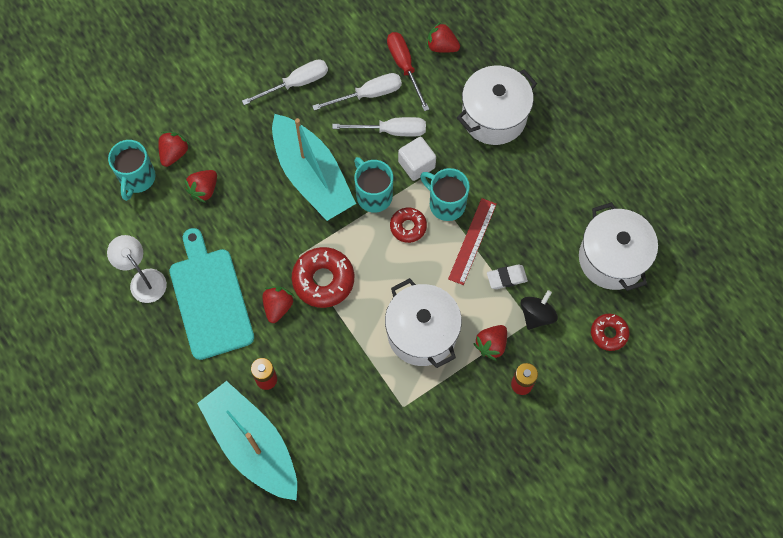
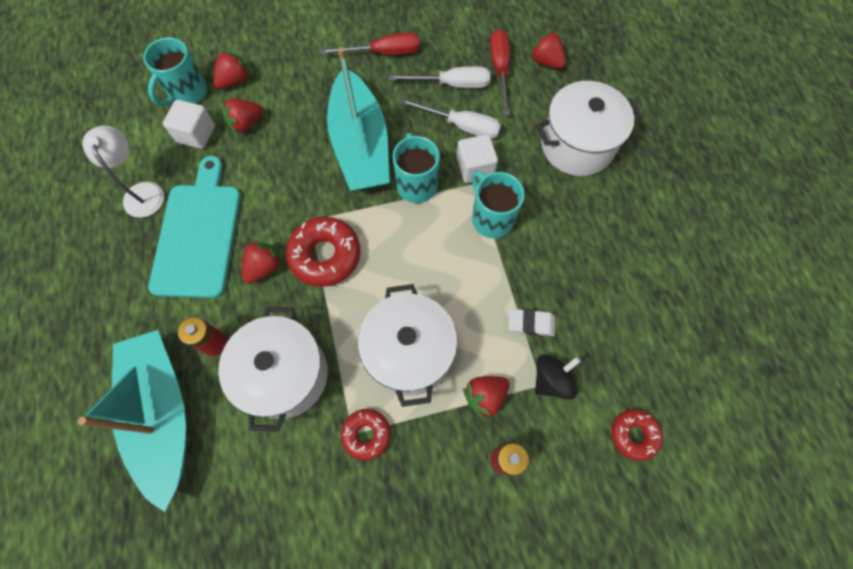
camera: 20 degrees right, 0 degrees up
white screwdriver [242,59,328,105] -> red screwdriver [321,32,420,55]
red donut [390,207,427,243] -> red donut moved to [341,409,391,460]
red ruler [448,198,497,285] -> none
white pot [579,202,658,291] -> white pot moved to [218,307,328,432]
none -> white cube [163,100,215,149]

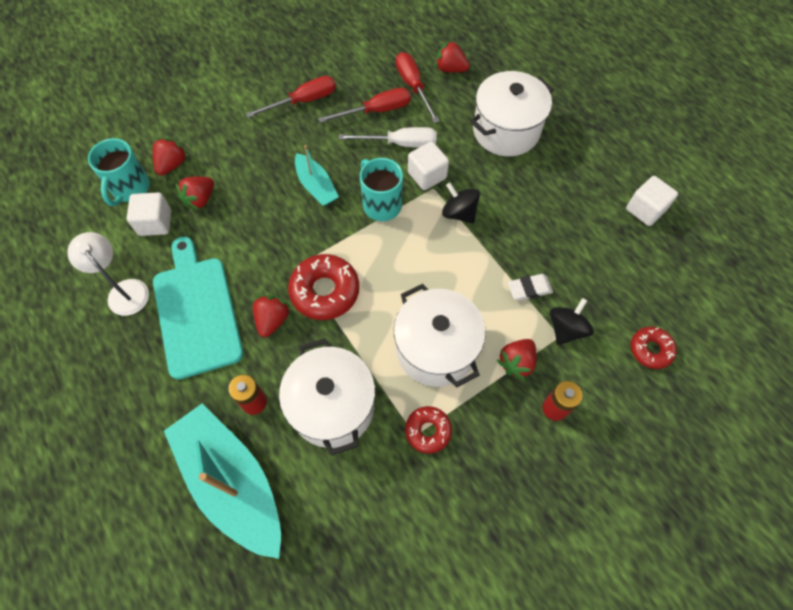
camera: 20 degrees left, 5 degrees down
turquoise boat [327,47,390,191] -> turquoise boat [295,145,339,206], size x0.51
white screwdriver [388,66,490,88] -> red screwdriver [318,88,411,123]
turquoise mug [472,171,525,238] -> black spinning top [442,183,480,224]
none -> white cube [626,176,678,226]

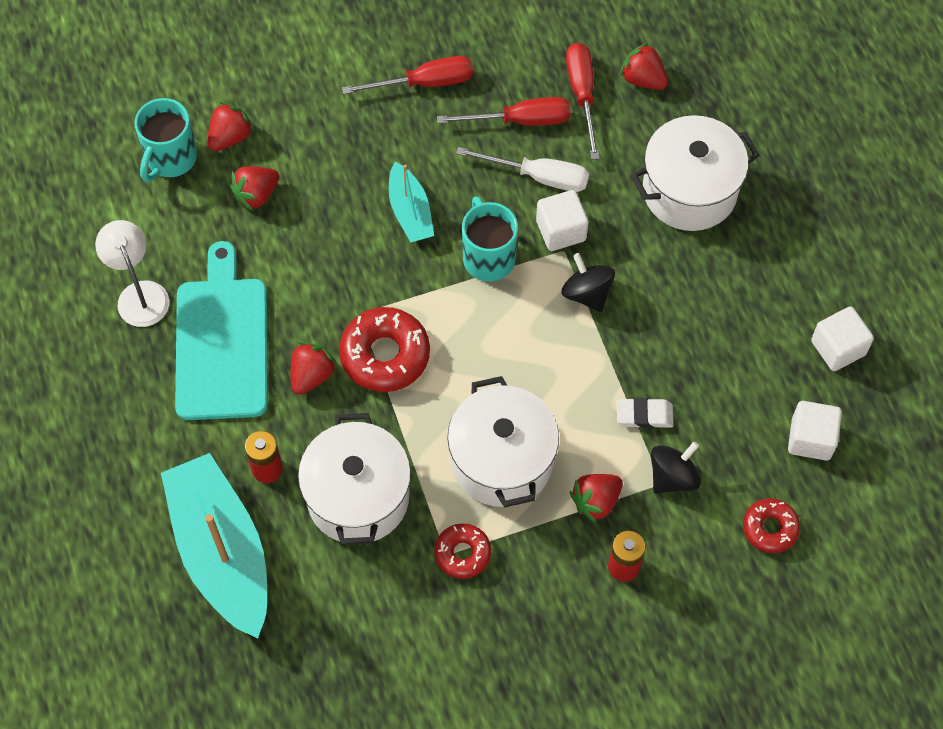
camera: 15 degrees right, 0 degrees up
white cube [127,192,171,236] -> white cube moved to [788,401,842,461]

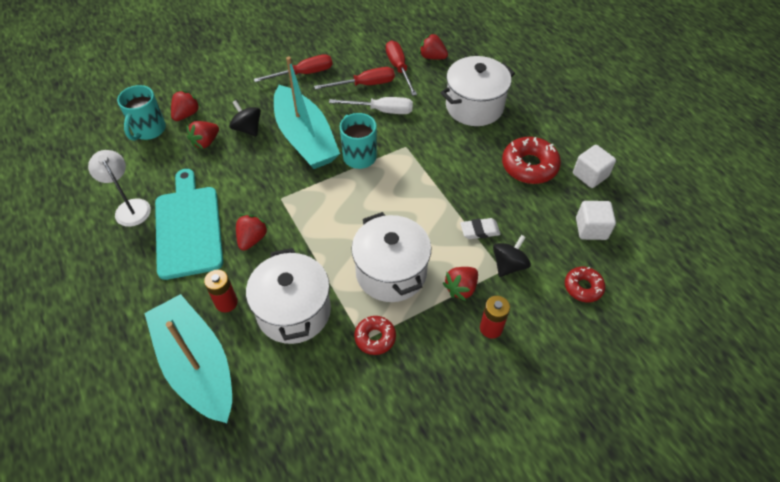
camera: 10 degrees left, 10 degrees down
red donut [339,307,430,392] -> red donut moved to [502,137,561,184]
turquoise boat [389,162,434,243] -> turquoise boat [274,56,340,169], size x1.96
white cube [536,190,589,251] -> none
black spinning top [562,253,615,312] -> black spinning top moved to [229,100,261,137]

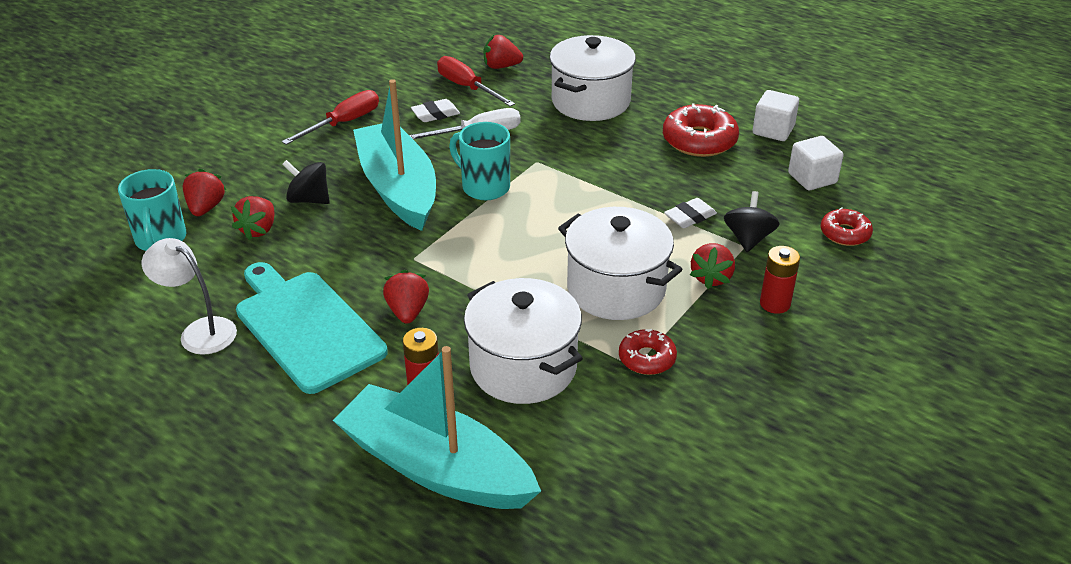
camera: 25 degrees left, 15 degrees down
turquoise boat [274,56,340,169] -> turquoise boat turned 150 degrees counterclockwise [353,79,436,231]
red screwdriver [314,67,395,90] -> white eraser [411,99,460,122]

